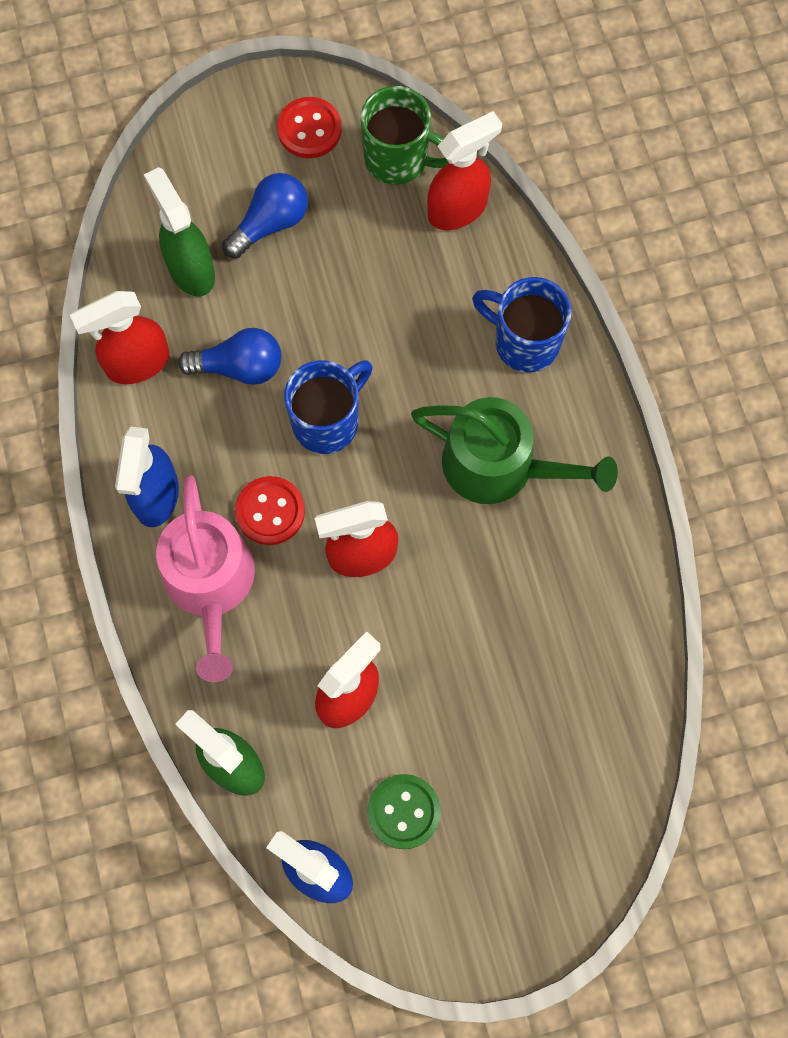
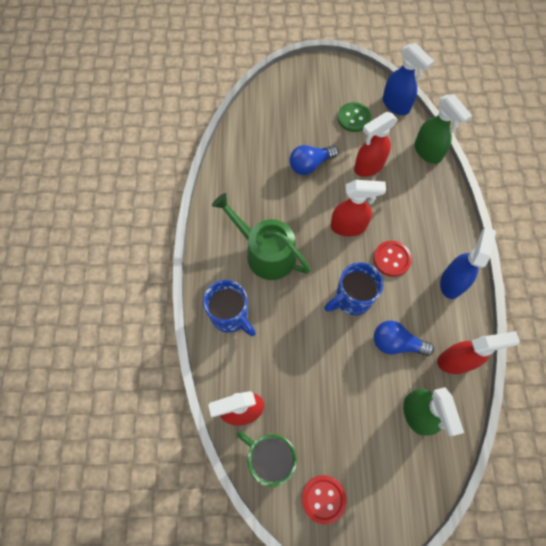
camera: 165 degrees left, 5 degrees down
pink watering can [156,475,255,682] -> none
blue light bulb [222,173,308,259] -> blue light bulb moved to [289,145,339,175]

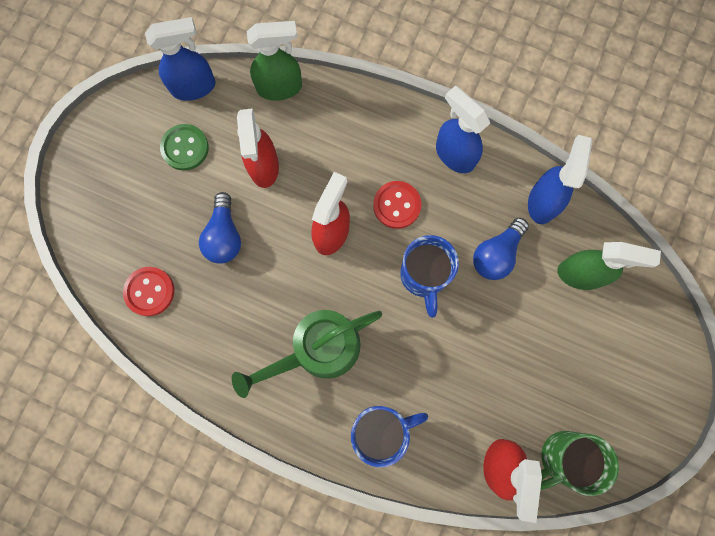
camera: 65 degrees left, 10 degrees up
red button [302,475,347,525] -> red button moved to [123,267,174,316]
red spray bottle [437,331,520,374] -> blue spray bottle [528,135,592,224]

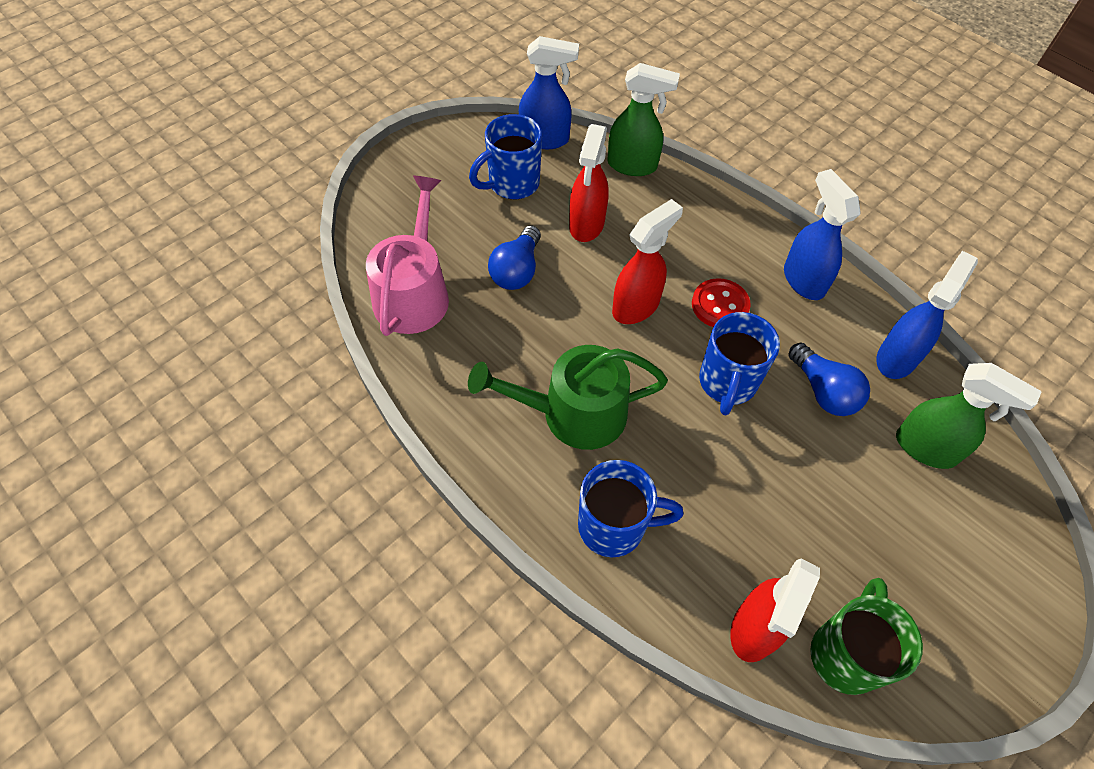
camera: 20 degrees right, 20 degrees down
red button [123,267,174,316] -> pink watering can [366,176,449,336]
green button [160,124,209,171] -> blue mug [469,114,542,200]
blue light bulb [473,218,529,280] -> blue light bulb turned 90 degrees counterclockwise [789,343,870,416]
green mug [540,431,619,496] -> green mug turned 120 degrees clockwise [810,578,923,695]

